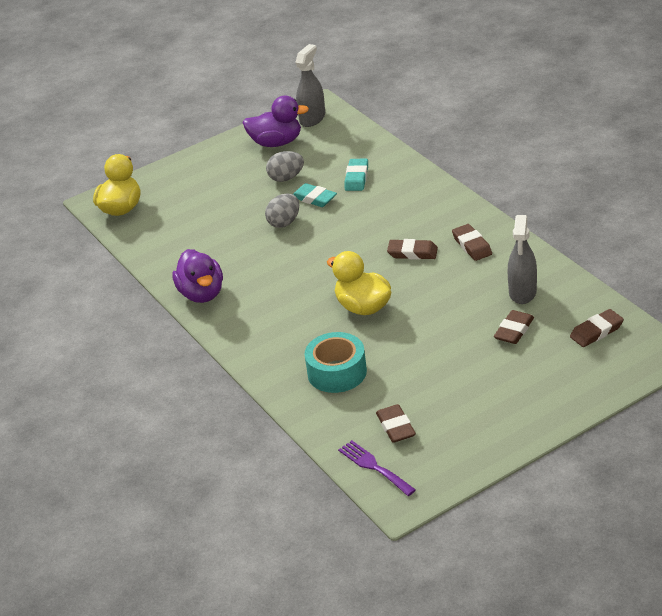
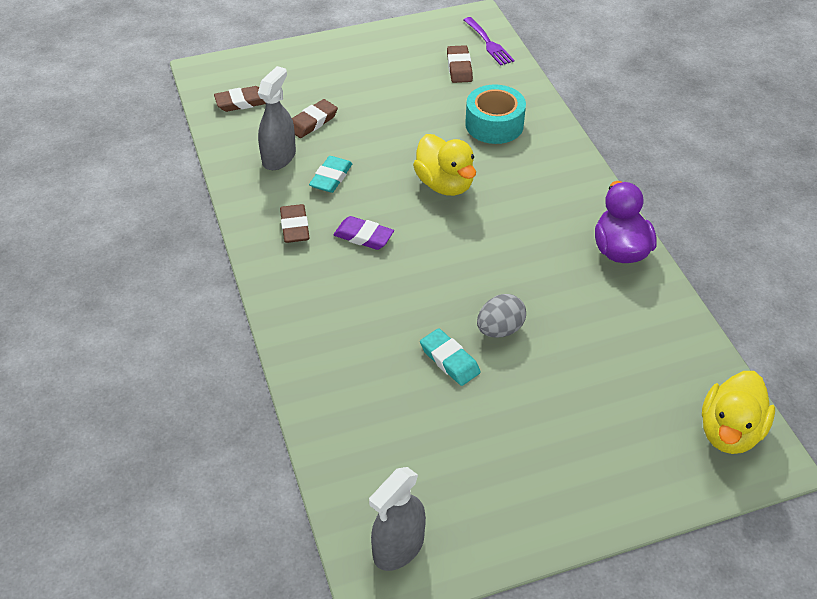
camera: 170 degrees left, 10 degrees up
purple duck [243,96,309,147] -> none
grey egg [266,151,304,182] -> none
turquoise eraser [345,159,368,191] -> turquoise eraser moved to [309,156,352,193]
brown eraser [387,239,438,260] -> purple eraser [333,216,394,250]

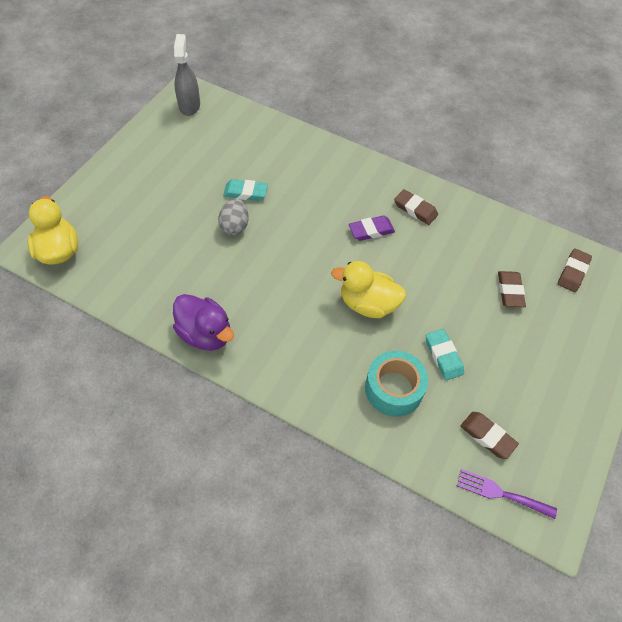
camera: 135 degrees right, 10 degrees up
grey spray bottle [258,66,296,170] -> none
turquoise eraser [309,156,352,193] -> turquoise eraser moved to [426,329,464,380]

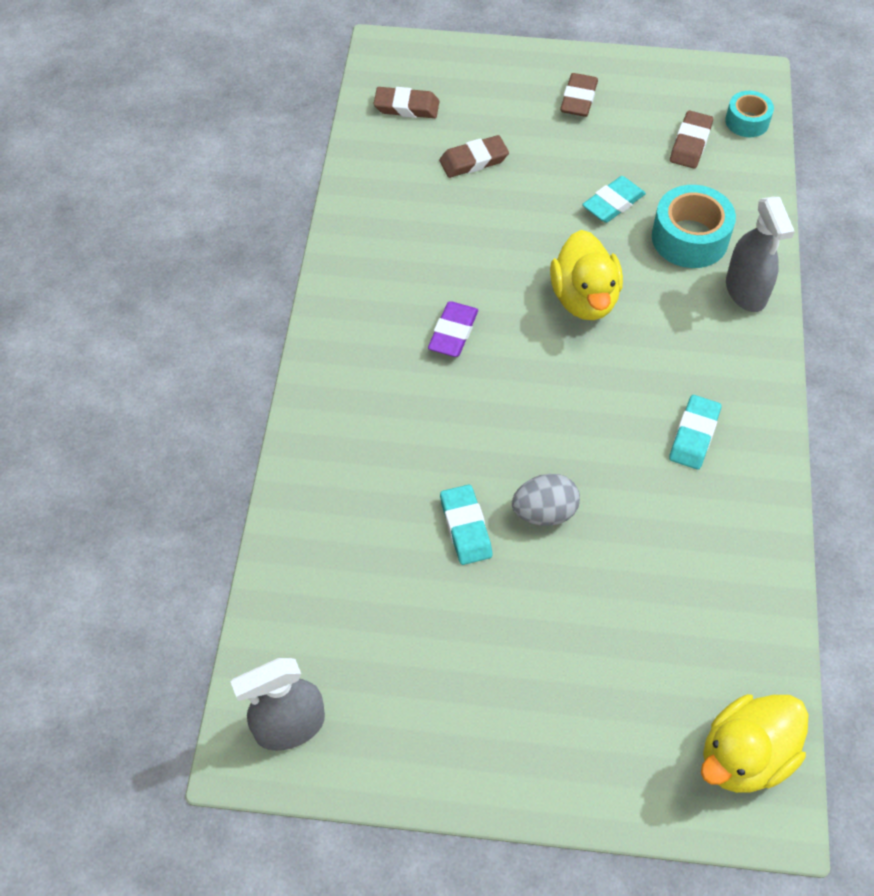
camera: 110 degrees left, 0 degrees up
purple duck [173,294,234,351] -> none
purple eraser [349,215,395,241] -> purple eraser turned 60 degrees clockwise [428,301,478,357]
brown eraser [394,189,438,225] -> brown eraser moved to [560,73,598,117]
purple fork [457,469,557,519] -> turquoise tape [725,91,774,137]
none -> turquoise eraser [669,395,721,470]
none -> grey spray bottle [726,197,795,312]

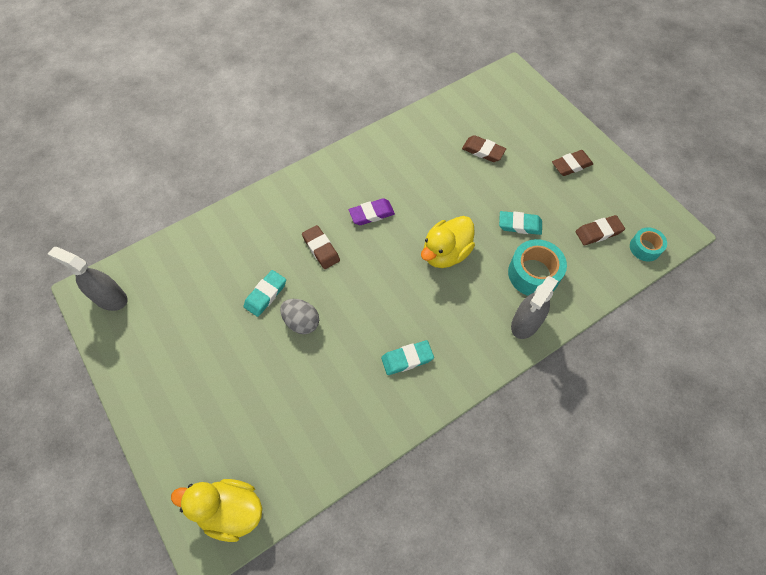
camera: 50 degrees right, 5 degrees up
brown eraser [373,87,440,118] -> brown eraser moved to [302,225,340,269]

